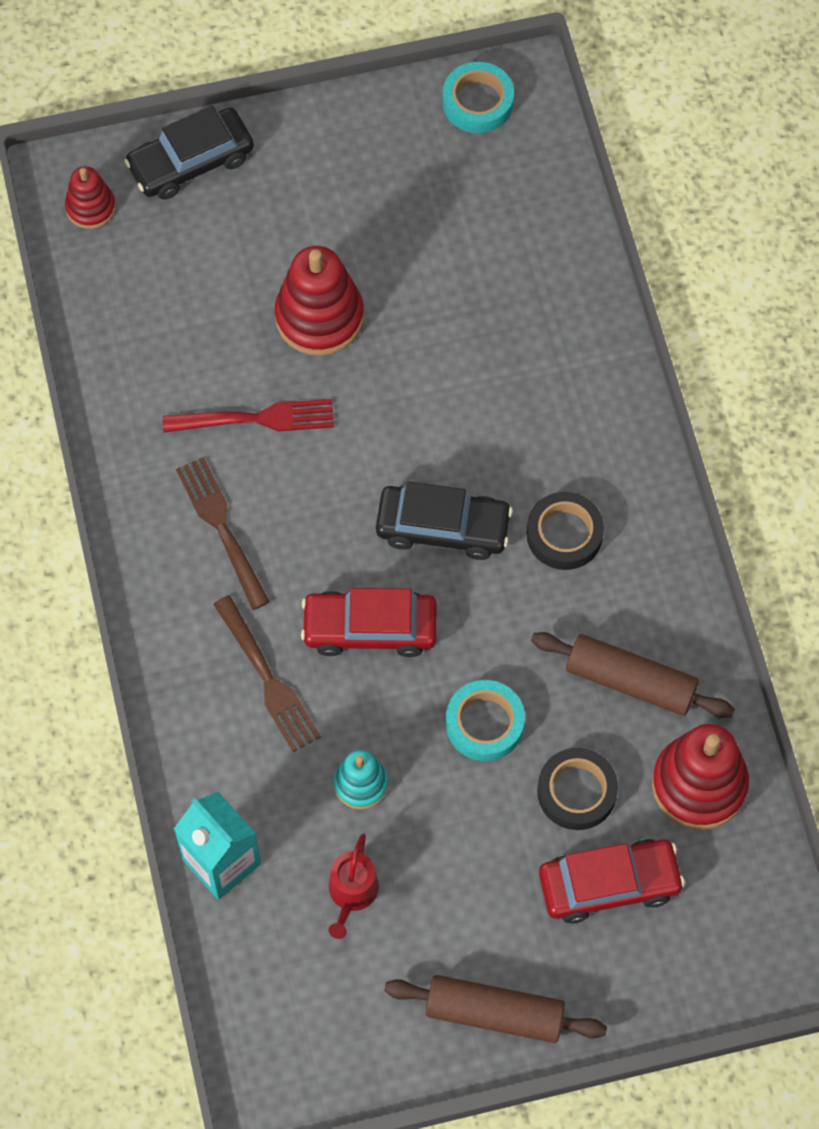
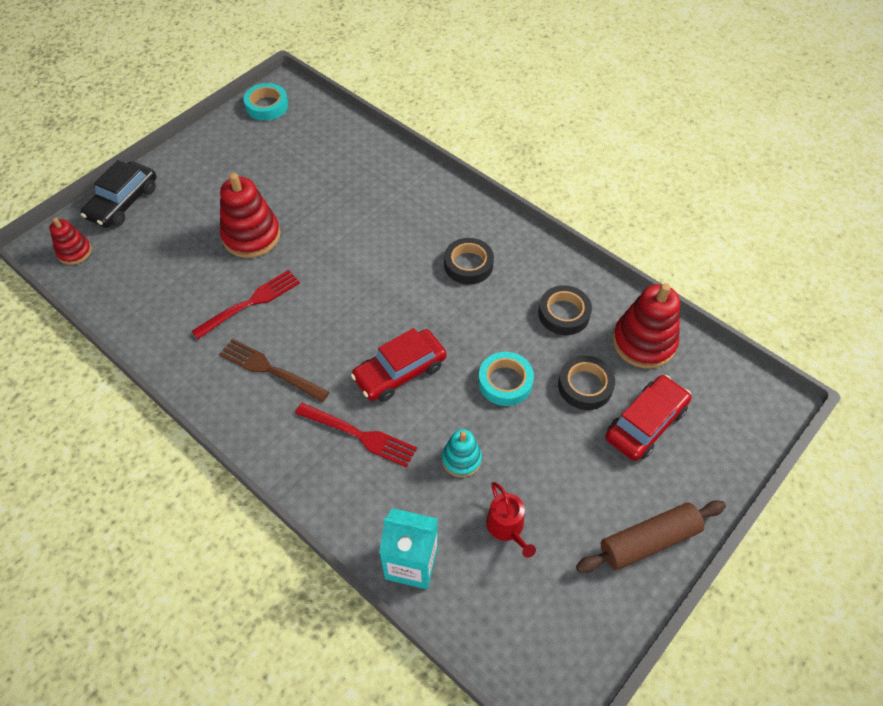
camera: 35 degrees left, 10 degrees down
brown fork [213,595,321,752] -> red fork [295,403,417,468]
black car [376,481,513,560] -> none
brown rolling pin [531,632,735,718] -> black tape [538,285,592,335]

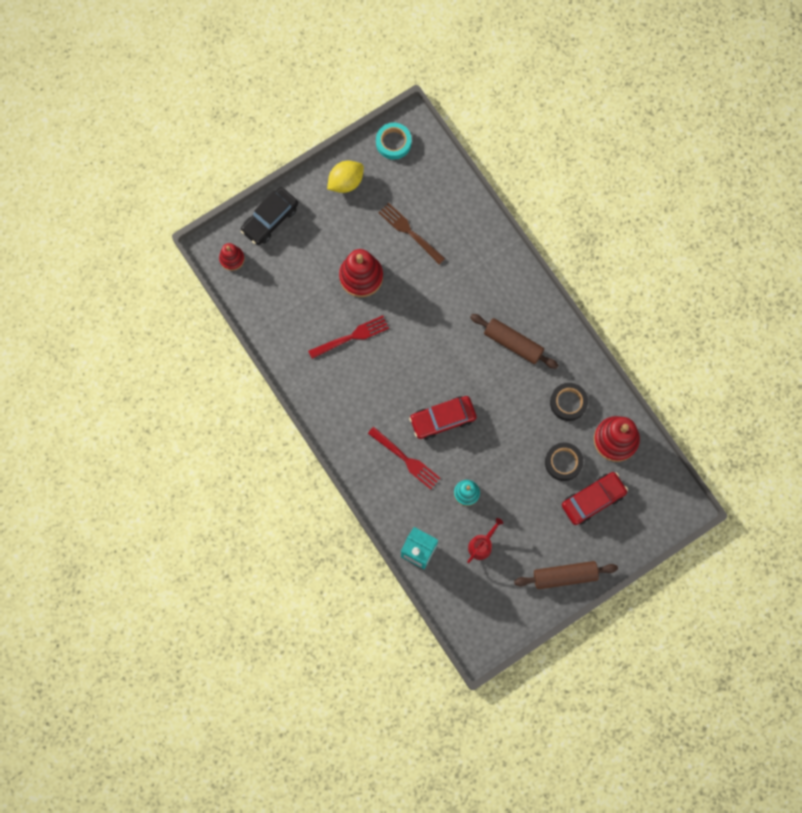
camera: 15 degrees right, 20 degrees up
brown fork [219,339,329,402] -> brown fork moved to [378,203,445,264]
black tape [444,238,494,285] -> brown rolling pin [470,314,558,369]
turquoise tape [478,352,534,406] -> none
red watering can [486,482,536,558] -> red watering can turned 135 degrees counterclockwise [467,518,503,563]
none -> yellow lemon [327,161,364,193]

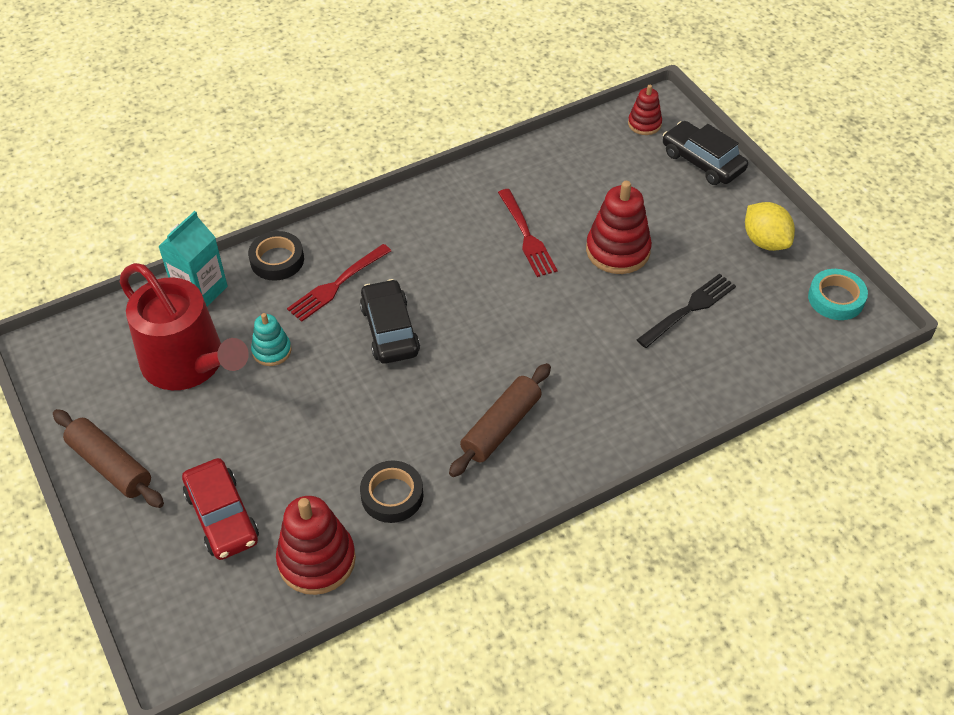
camera: 95 degrees right, 25 degrees down
brown fork [378,203,445,264] -> black fork [637,273,736,348]
red car [409,396,477,440] -> black car [360,279,420,364]
red watering can [467,518,503,563] -> red watering can [120,263,249,390], size x2.32
brown rolling pin [514,561,618,589] -> brown rolling pin turned 45 degrees counterclockwise [53,409,164,508]
black tape [545,443,583,481] -> black tape moved to [248,231,304,281]

